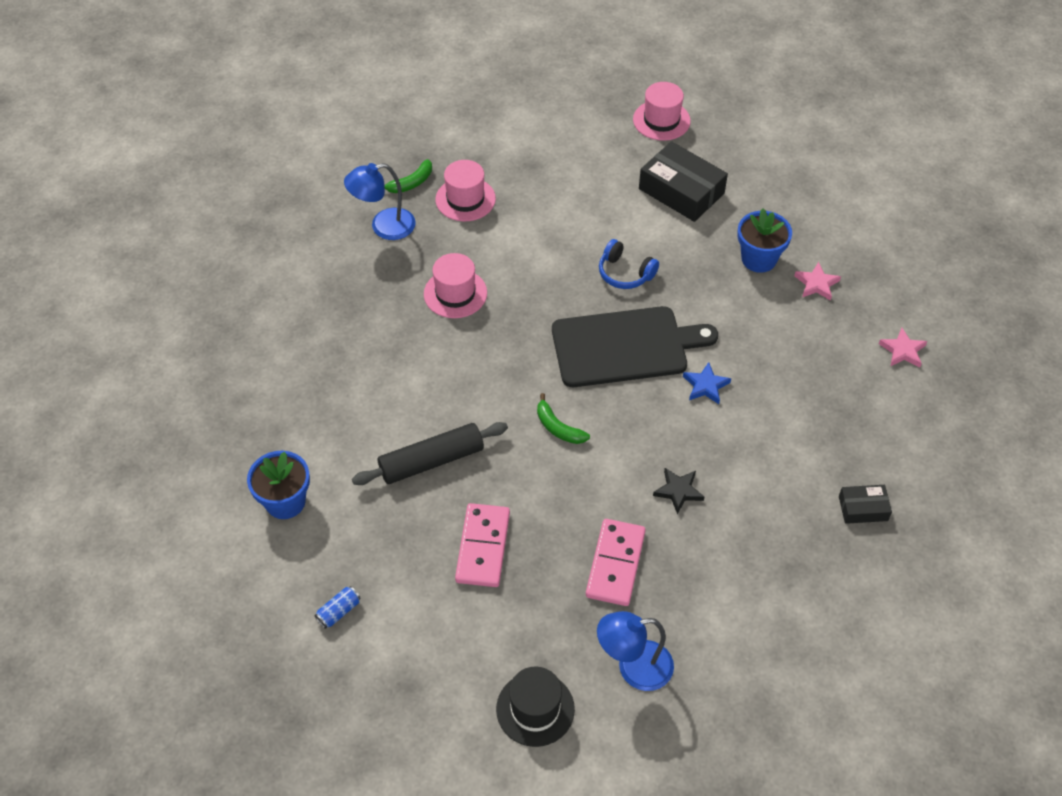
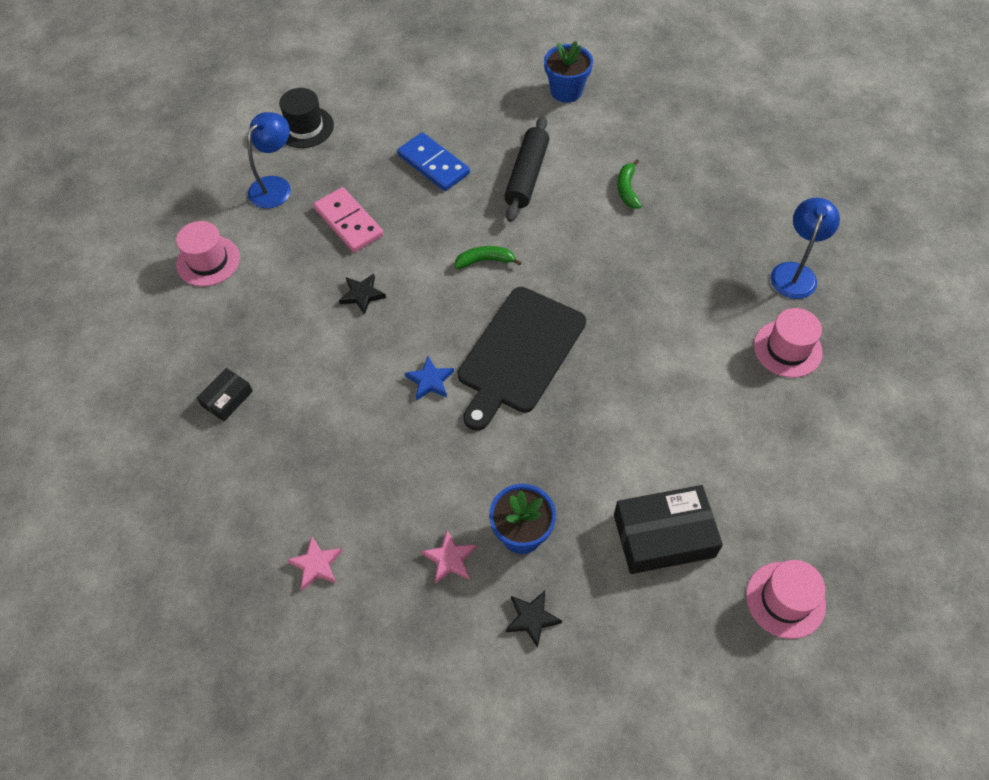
camera: 130 degrees right, 5 degrees up
blue can [314,586,361,629] -> none
green banana [385,159,432,193] -> green banana moved to [617,159,642,209]
pink hat [424,253,487,318] -> pink hat moved to [176,221,240,286]
pink domino [455,503,510,587] -> blue domino [397,132,470,191]
blue headphones [599,239,659,289] -> none
none -> black star [506,591,562,648]

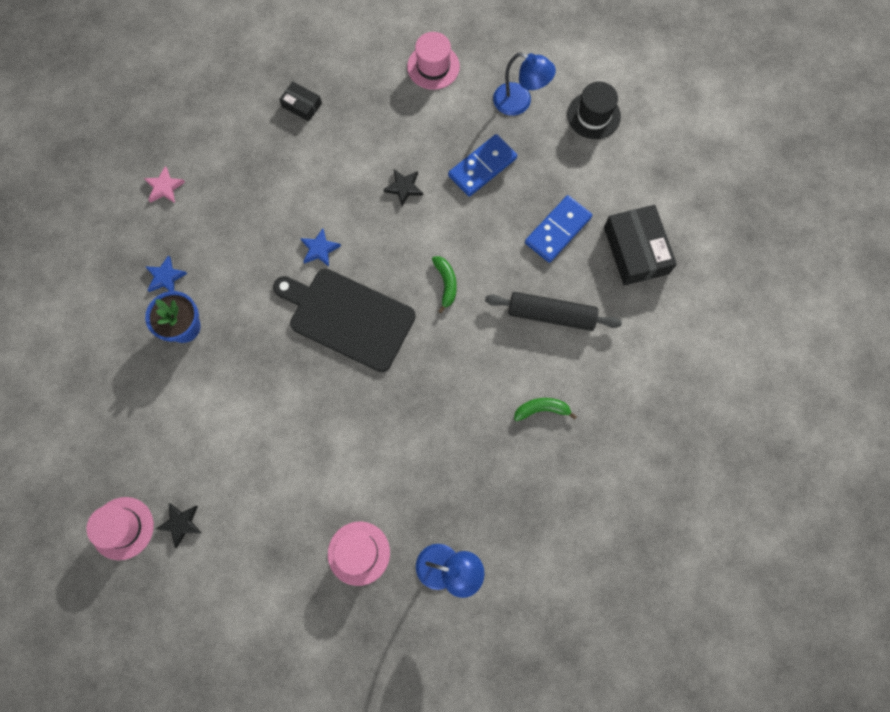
camera: 85 degrees right, 15 degrees up
pink domino [313,187,384,252] -> blue domino [448,134,517,197]
pink star [422,530,476,584] -> blue star [145,255,187,292]
black star [506,591,562,648] -> black star moved to [156,503,201,548]
blue flower pot [544,41,593,103] -> none
black box [614,485,723,574] -> black box moved to [604,205,677,286]

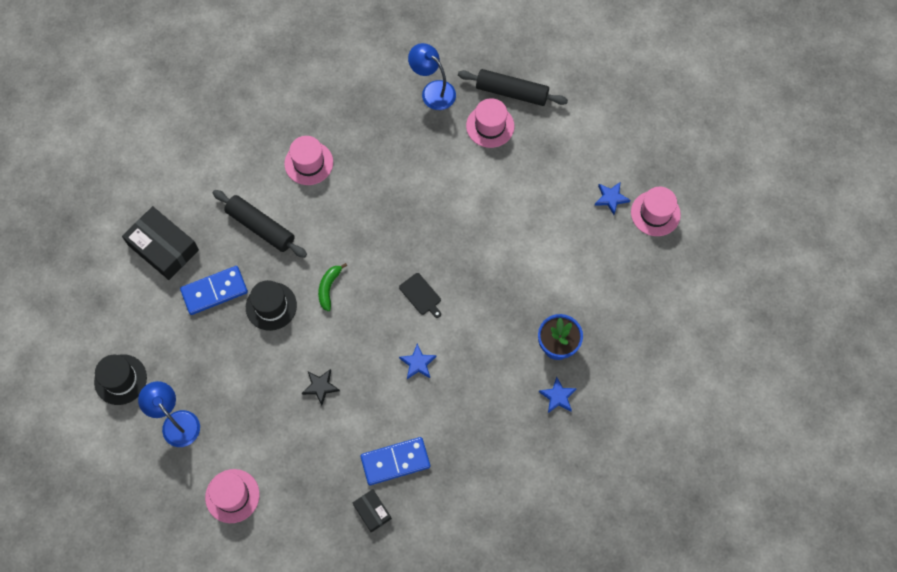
camera: 155 degrees left, 5 degrees down
pink star [144,166,185,203] -> none
black star [156,503,201,548] -> blue star [594,182,630,215]
black cutting board [273,268,416,372] -> black cutting board [399,273,441,318], size x0.40
blue domino [448,134,517,197] -> blue domino moved to [360,437,430,485]
green banana [514,398,577,421] -> pink hat [284,136,333,185]
black box [604,205,677,286] -> black box turned 60 degrees counterclockwise [122,206,199,280]
none -> black hat [246,280,297,331]
none -> black rolling pin [458,69,568,106]

